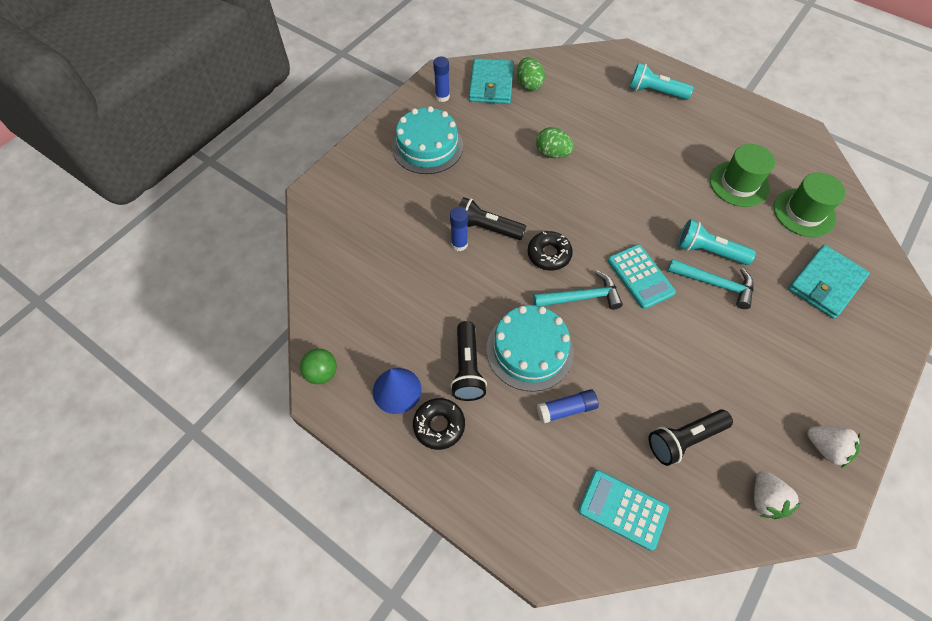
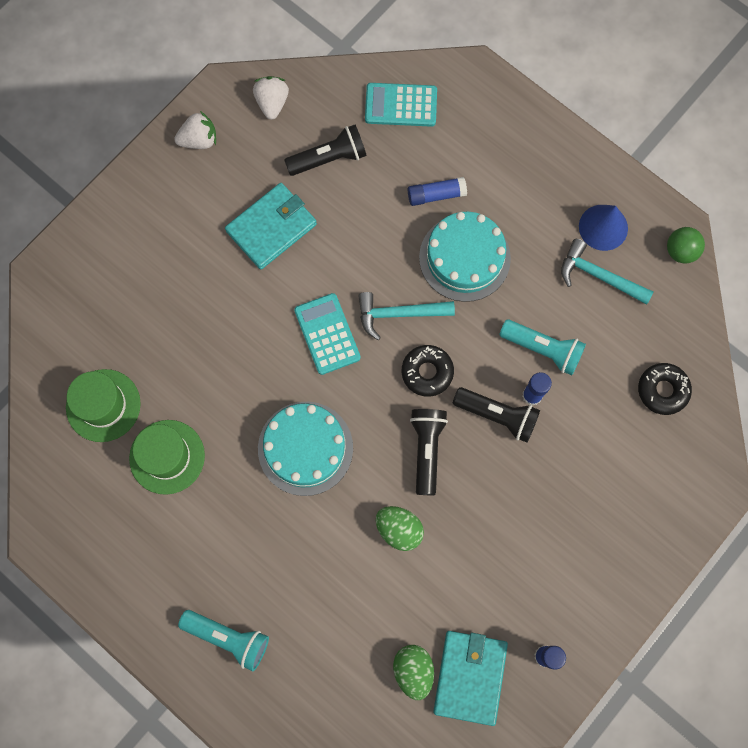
camera: 175 degrees left, 15 degrees up
turquoise cake [392,106,463,174] -> turquoise cake moved to [258,402,353,496]
black donut [413,398,465,450] -> black donut moved to [638,363,692,415]
black flashlight [450,321,487,401] -> black flashlight moved to [410,409,448,496]
turquoise calculator [578,470,669,551] -> turquoise calculator turned 150 degrees clockwise [365,83,437,127]
turquoise hammer [667,259,754,309] -> turquoise hammer moved to [561,239,653,305]
turquoise flashlight [677,219,756,265] -> turquoise flashlight moved to [499,320,586,375]
turquoise wallet [788,245,870,319] -> turquoise wallet moved to [225,183,317,270]
white strawberry [807,426,861,468] -> white strawberry turned 120 degrees clockwise [174,111,216,149]

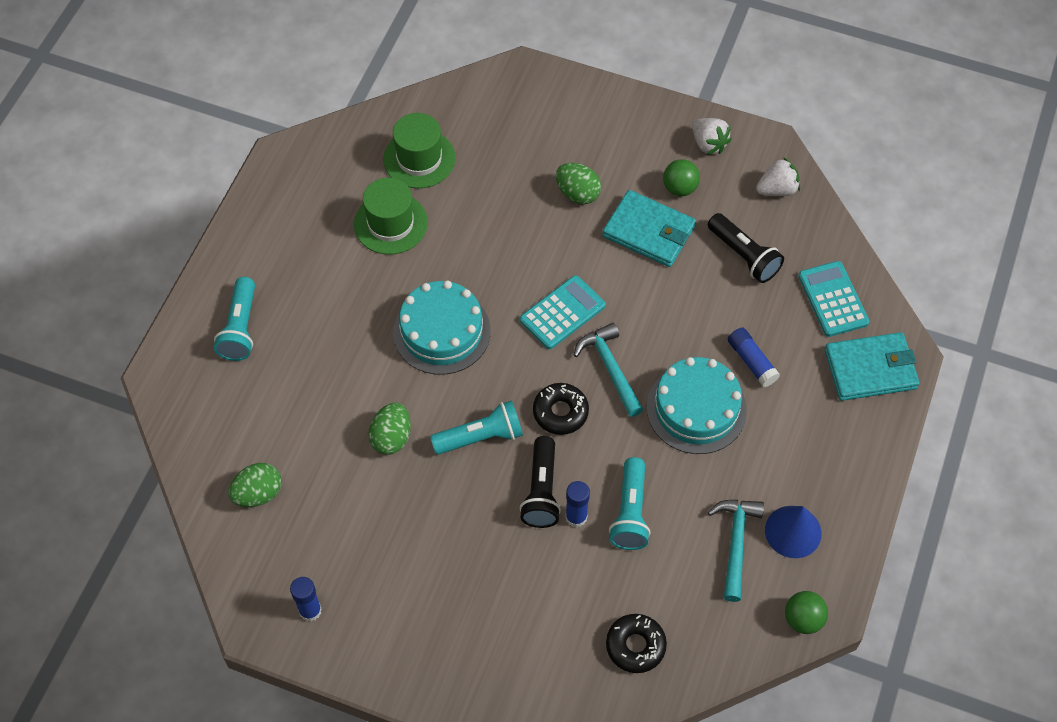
camera: 70 degrees right, 15 degrees down
black flashlight [410,409,448,496] -> turquoise flashlight [430,400,523,455]
turquoise wallet [433,631,508,726] -> turquoise wallet moved to [825,332,920,401]
none -> green egg [556,163,601,204]
none -> green ball [663,159,700,196]

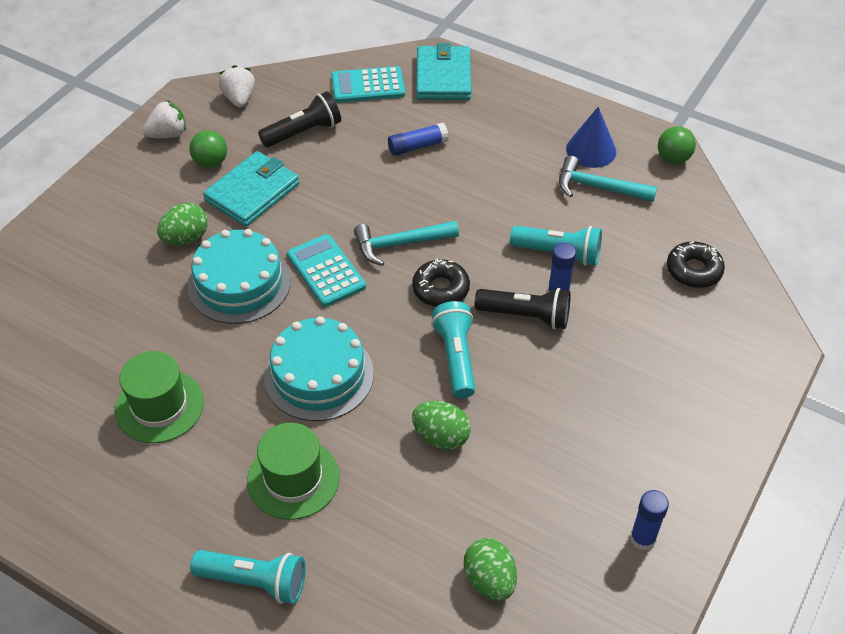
camera: 80 degrees left, 10 degrees down
green hat [383,113,456,188] -> green hat moved to [247,423,340,520]
turquoise cake [647,357,747,454] -> turquoise cake moved to [188,229,291,324]

